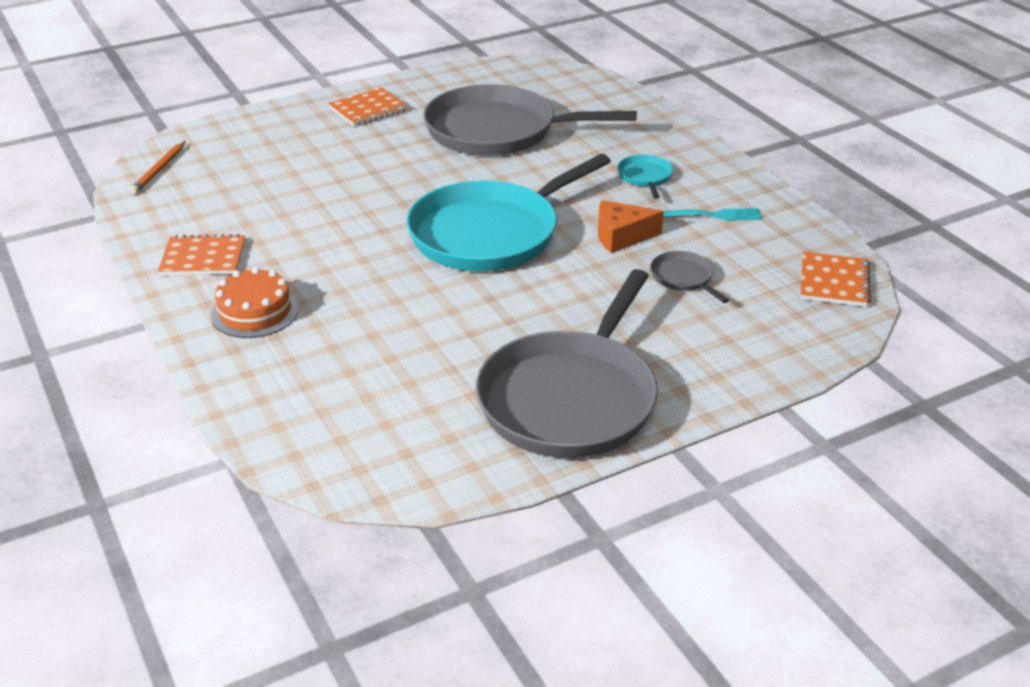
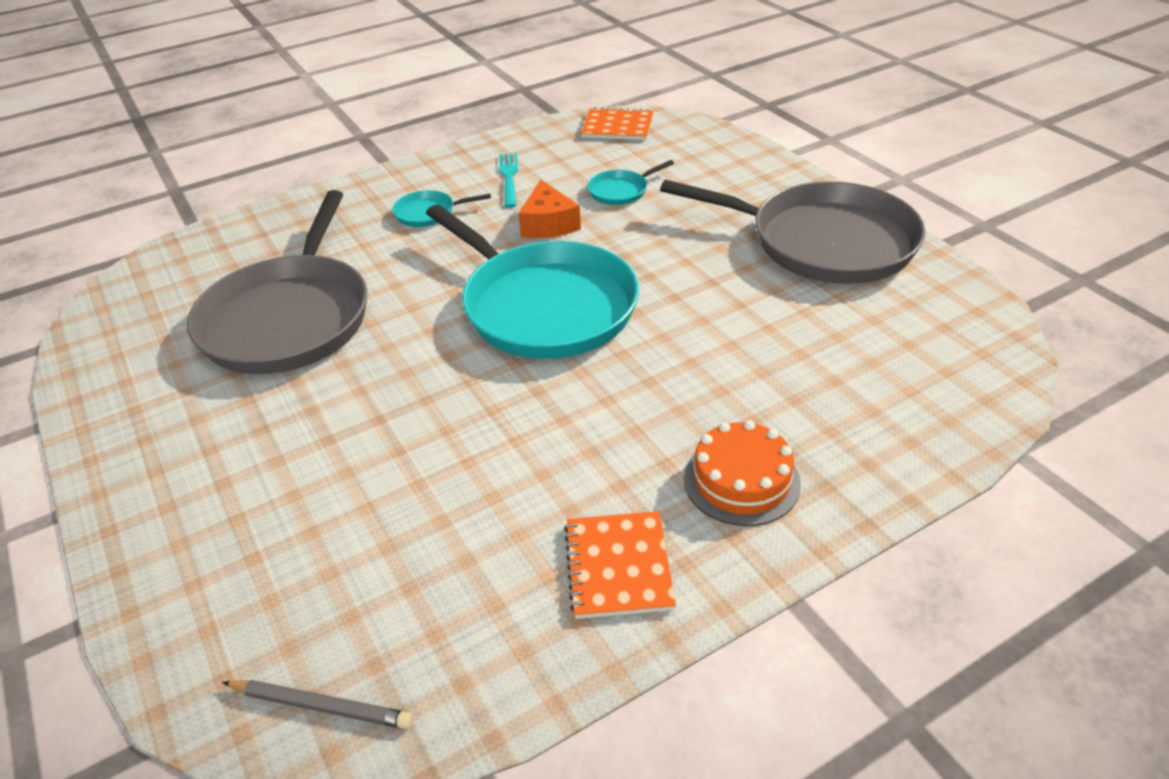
camera: 90 degrees left, 5 degrees up
orange pencil [130,141,185,194] -> grey pencil [222,680,413,729]
orange notebook [328,88,408,126] -> none
grey pan [650,251,729,303] -> turquoise pan [587,160,674,205]

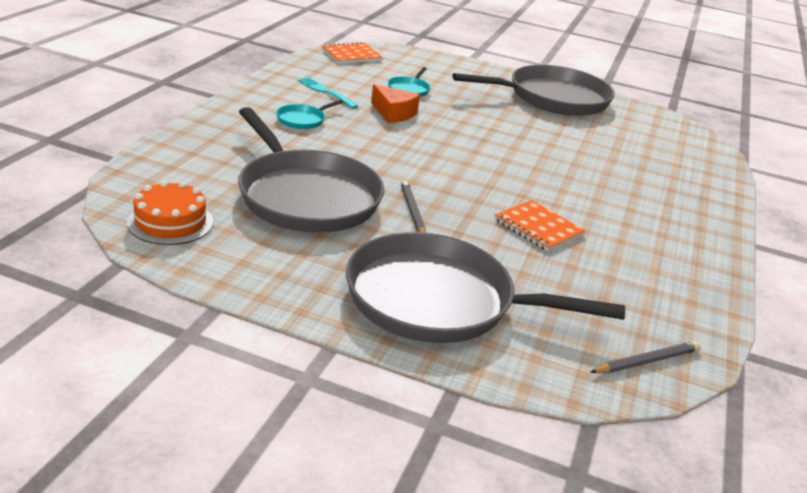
camera: 45 degrees left, 10 degrees down
turquoise pan [426,205,639,359] -> none
orange notebook [564,511,676,619] -> orange notebook moved to [494,200,585,252]
orange cake [684,420,801,526] -> orange cake moved to [127,181,213,245]
none -> grey pan [346,232,625,343]
none -> grey pencil [401,180,426,233]

